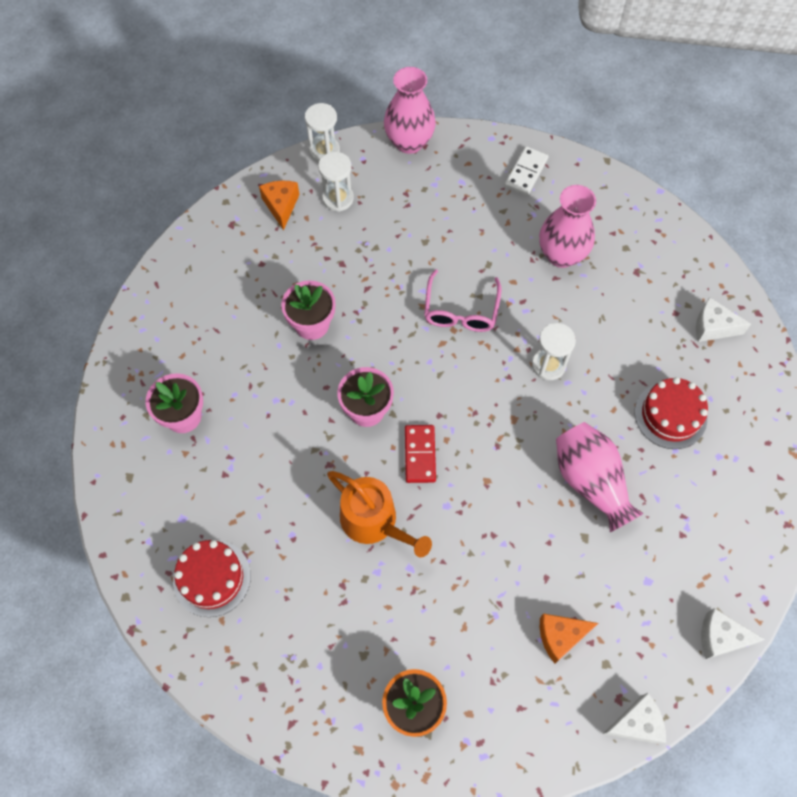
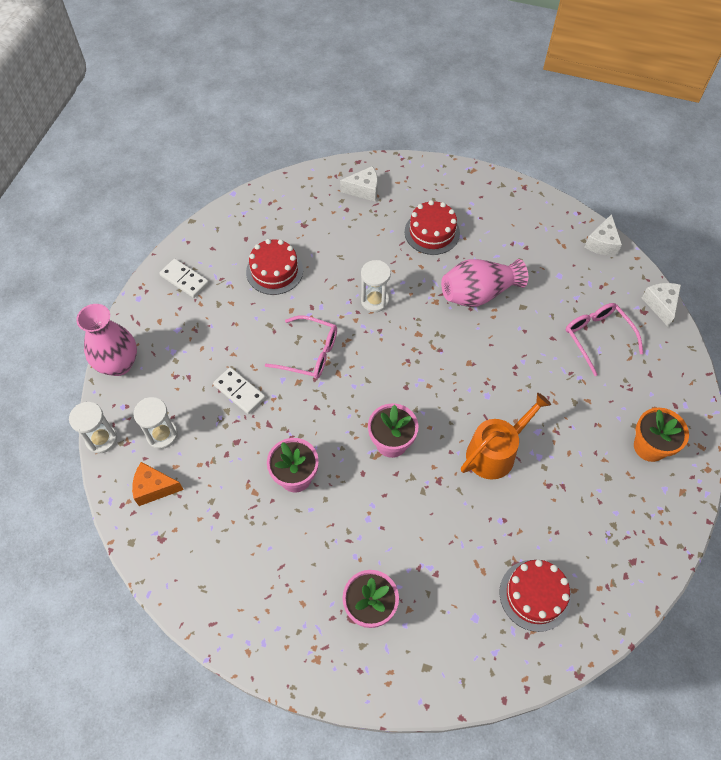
camera: 80 degrees left, 5 degrees down
red domino [405,425,436,483] -> none
pink vase [539,185,596,268] -> red cake [246,239,303,295]
orange cheese [540,613,599,663] -> pink glasses [566,303,643,376]
white cheese [696,297,751,342] -> white cheese turned 120 degrees counterclockwise [340,166,378,201]
none -> white domino [213,367,266,414]

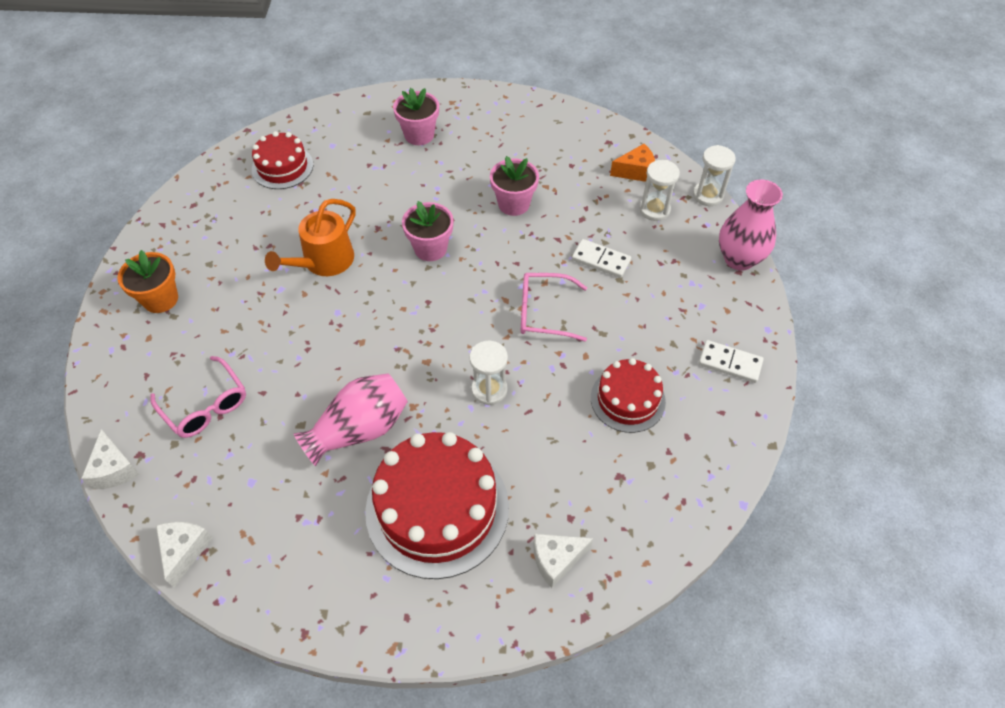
camera: 165 degrees right, 5 degrees down
red cake [405,200,460,255] -> red cake [365,432,509,579], size x1.76

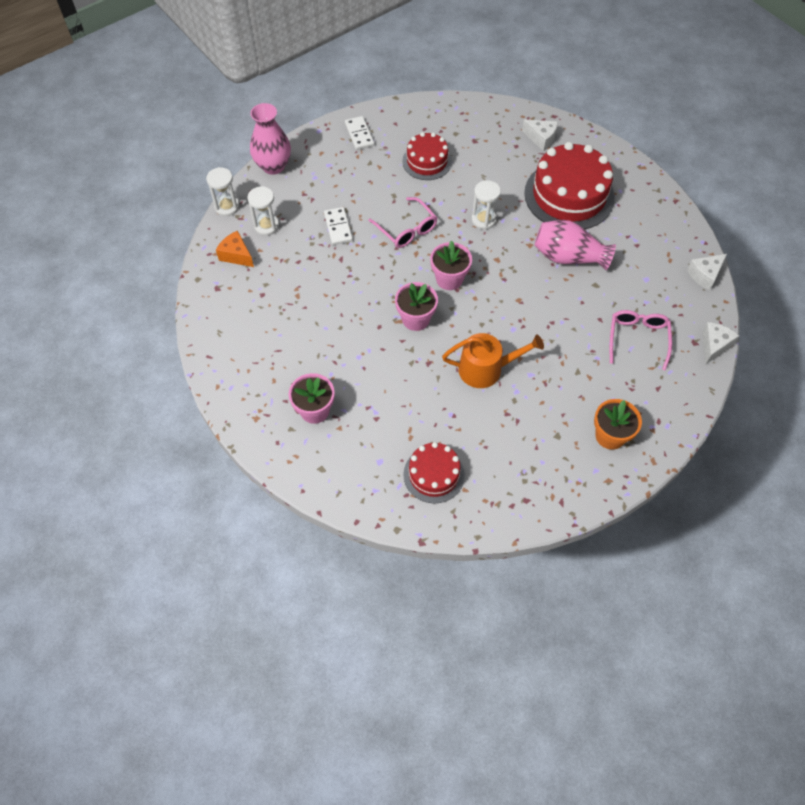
camera: 130 degrees left, 5 degrees up
pink flower pot [490,156,539,216] -> pink flower pot moved to [430,241,472,290]

